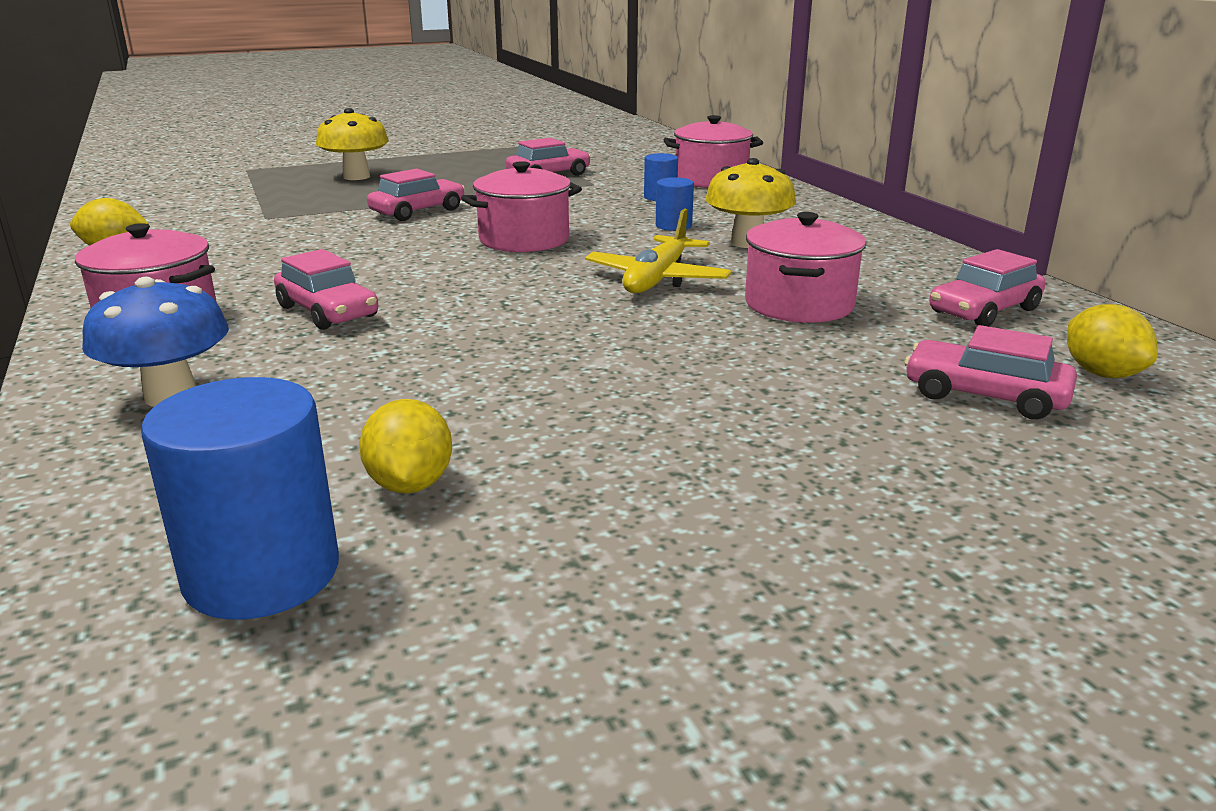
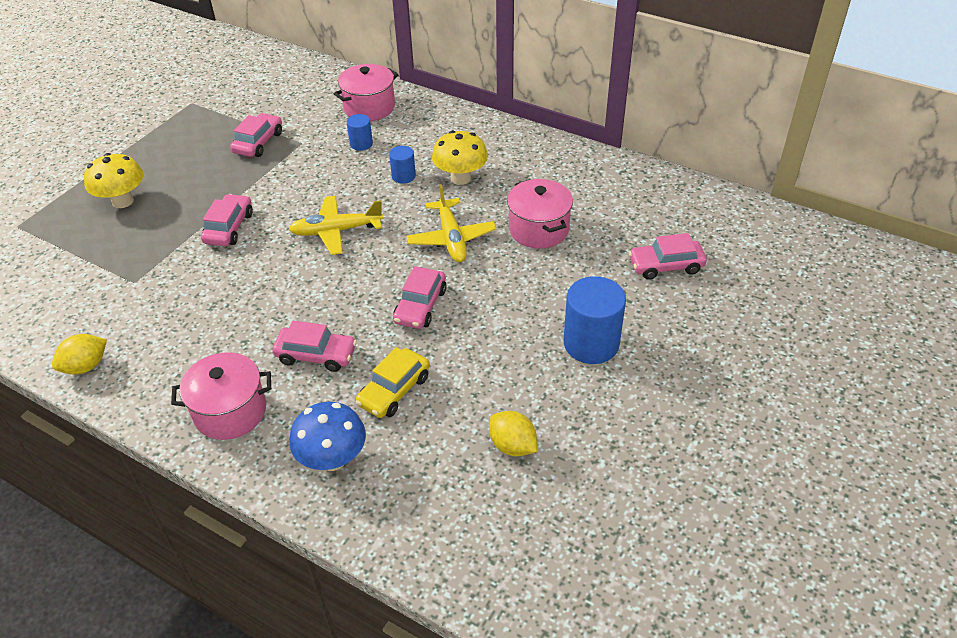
camera: 35 degrees left, 20 degrees up
blue cylinder [141,377,339,620] -> blue cylinder moved to [564,276,626,364]
pink pot [461,161,582,252] -> yellow plane [289,196,384,255]
pink car [929,249,1046,327] -> pink car moved to [393,266,447,329]
yellow lemon [1067,304,1158,378] -> none
none -> yellow car [356,347,430,418]

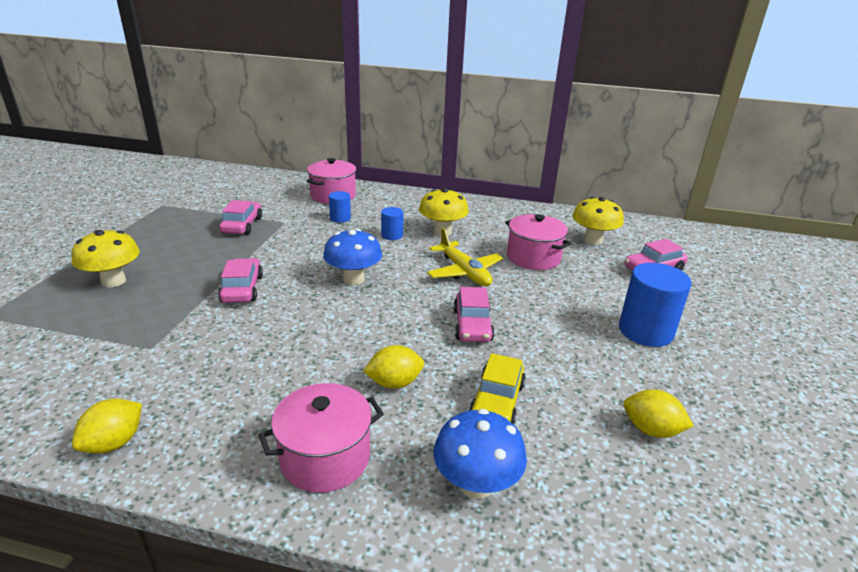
camera: 20 degrees left, 15 degrees down
pink car [272,321,357,372] -> yellow lemon [363,345,424,389]
yellow plane [289,196,384,255] -> blue mushroom [323,229,382,285]
none -> yellow mushroom [572,197,624,245]

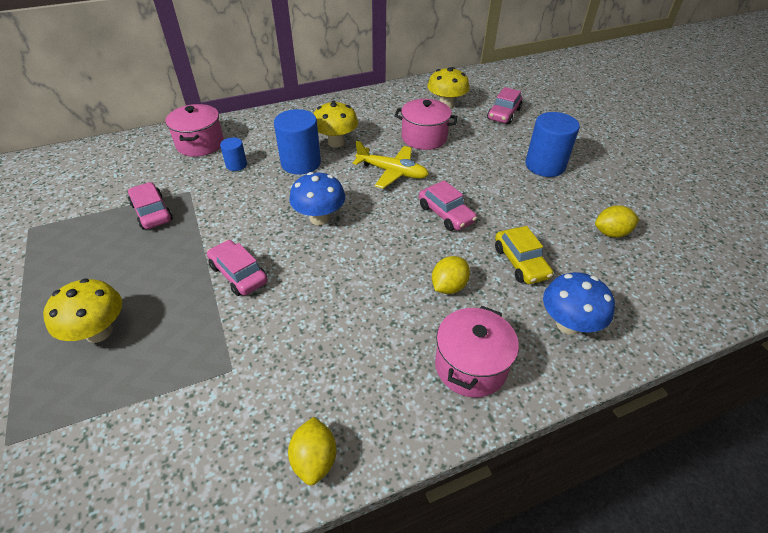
camera: 35 degrees left, 15 degrees up
blue cylinder [381,207,404,240] -> blue cylinder [274,109,321,175], size x1.92

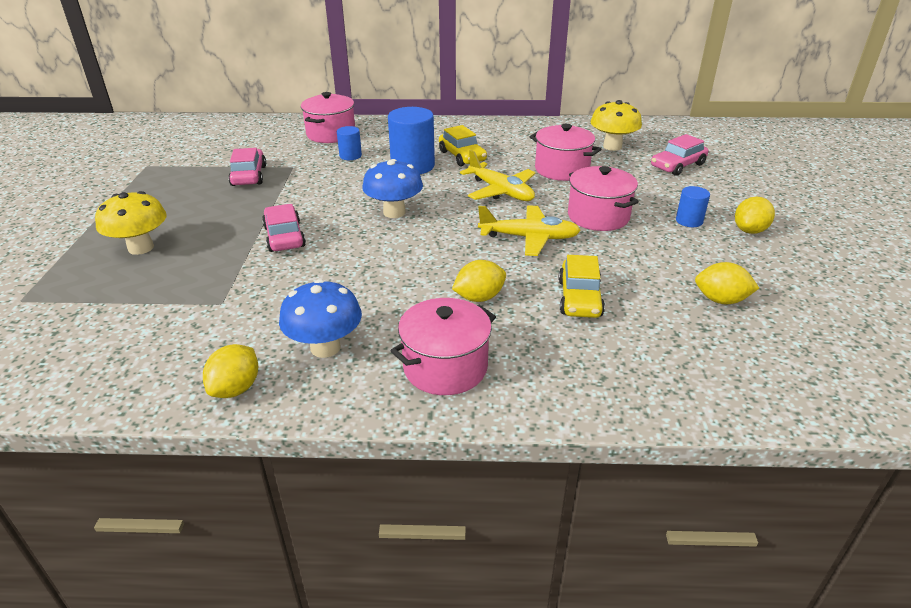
camera: 25 degrees right, 10 degrees down
yellow mushroom [313,101,358,148] -> yellow car [439,125,487,166]
pink car [419,180,477,231] -> yellow plane [478,205,581,256]
blue cylinder [525,112,580,177] -> blue cylinder [676,186,710,227], size x0.52
blue mushroom [543,272,615,335] -> blue mushroom moved to [279,279,362,358]
none -> pink pot [568,166,639,231]
none -> yellow lemon [735,197,775,234]

